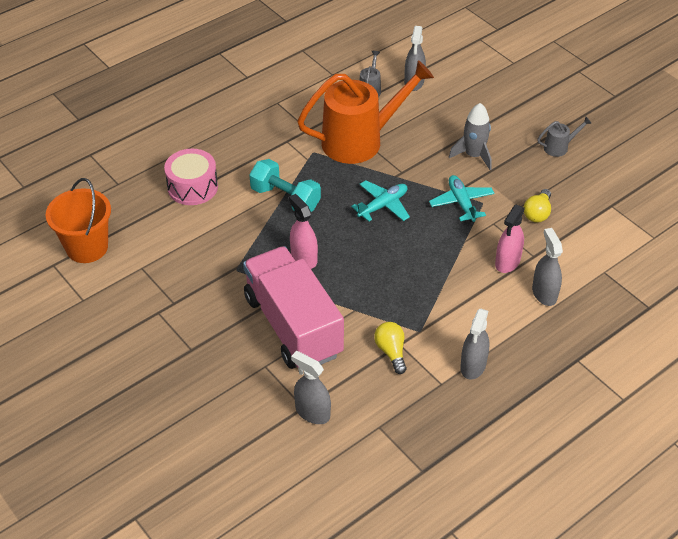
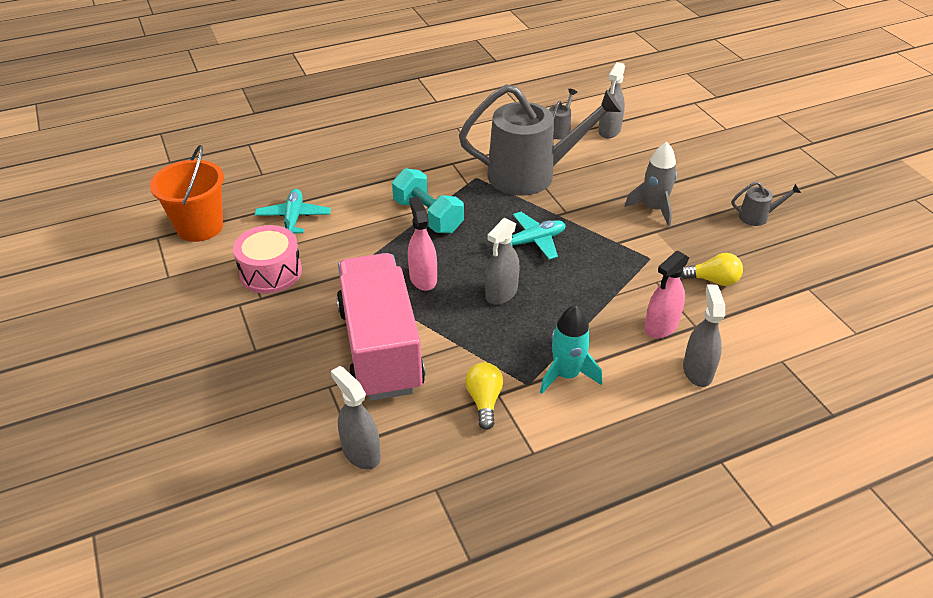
camera: 15 degrees right, 5 degrees down
pink drum [164,149,218,205] -> pink drum moved to [233,225,302,294]
orange watering can [297,60,434,164] -> grey watering can [459,84,622,195]
turquoise plane [429,175,494,222] -> turquoise plane moved to [254,189,331,233]
grey spray bottle [460,308,490,380] -> grey spray bottle moved to [485,218,519,305]
yellow light bulb [524,189,551,223] -> yellow light bulb turned 120 degrees counterclockwise [681,253,743,286]
none -> turquoise rocket [540,305,602,394]

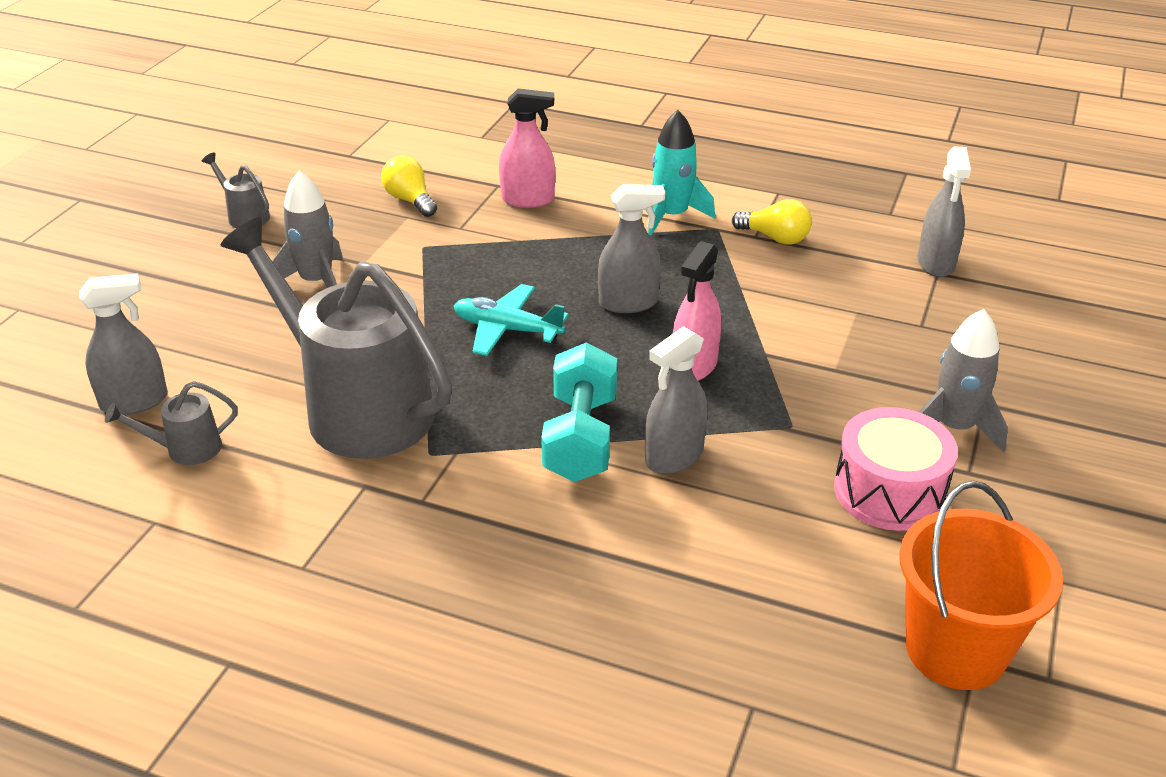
camera: 135 degrees left, 5 degrees down
turquoise plane [254,189,331,233] -> none
pink truck [336,253,425,401] -> none
yellow light bulb [465,362,503,430] -> yellow light bulb turned 105 degrees counterclockwise [732,199,812,245]
grey spray bottle [683,285,725,387] -> grey spray bottle moved to [645,326,708,474]
none -> grey rocket [919,309,1008,452]

